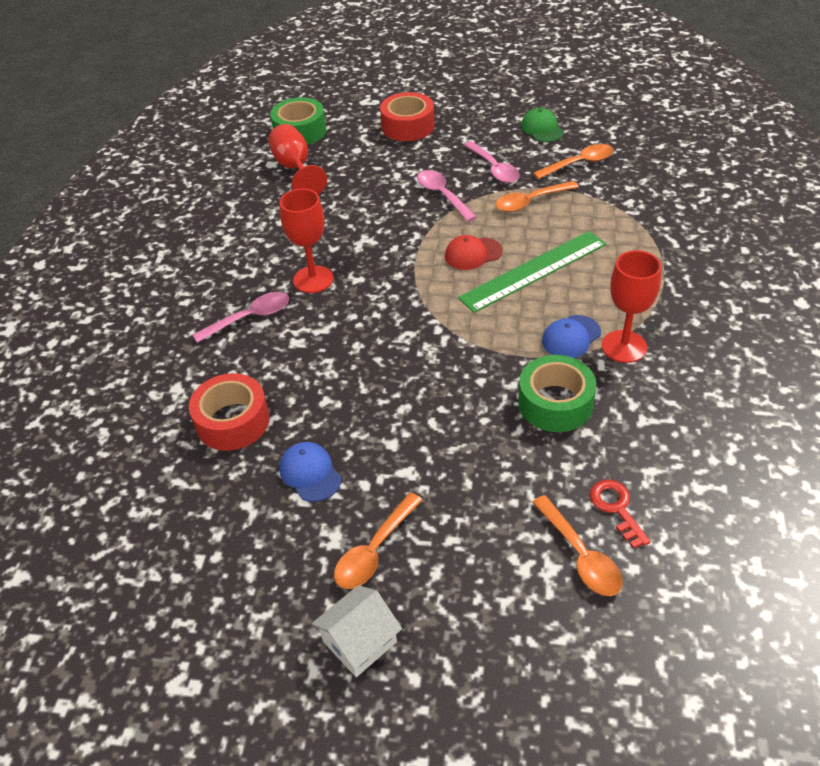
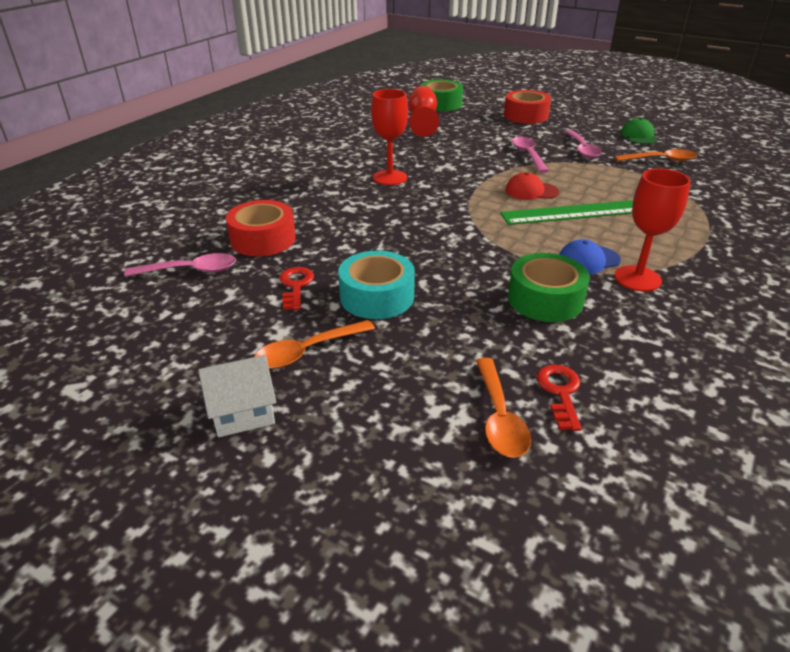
camera: 20 degrees right, 10 degrees down
pink spoon [193,292,289,343] -> pink spoon moved to [124,253,236,277]
blue cap [279,442,342,502] -> red key [279,267,314,310]
orange spoon [495,181,579,212] -> none
none -> turquoise tape [338,251,415,319]

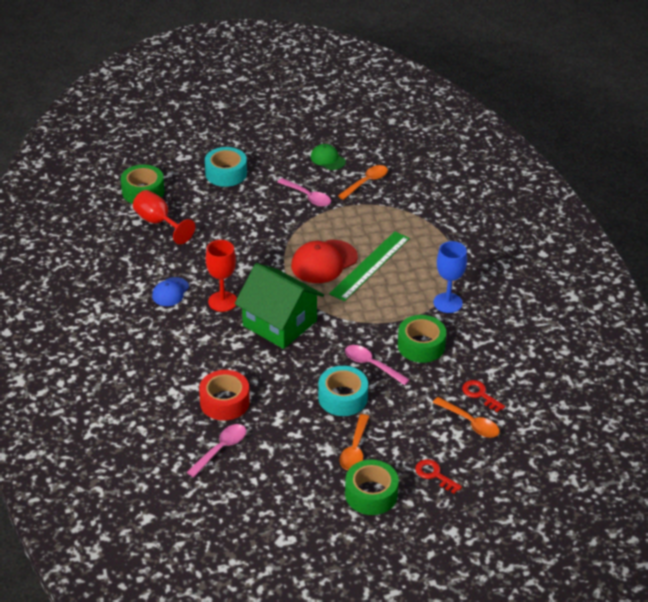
camera: 45 degrees left, 5 degrees up
white house [198,355,276,437] -> green tape [345,460,399,515]
red key [279,267,314,310] -> red key moved to [415,459,462,494]
red tape [504,90,551,124] -> turquoise tape [205,147,247,187]
red cap [505,172,559,200] -> red cap [291,240,358,283], size x1.70
pink spoon [512,136,549,173] -> pink spoon moved to [345,345,410,385]
blue cap [559,239,621,275] -> blue cap moved to [152,277,189,306]
red goblet [614,168,691,292] -> blue goblet [433,241,467,313]
none -> green house [235,263,324,349]

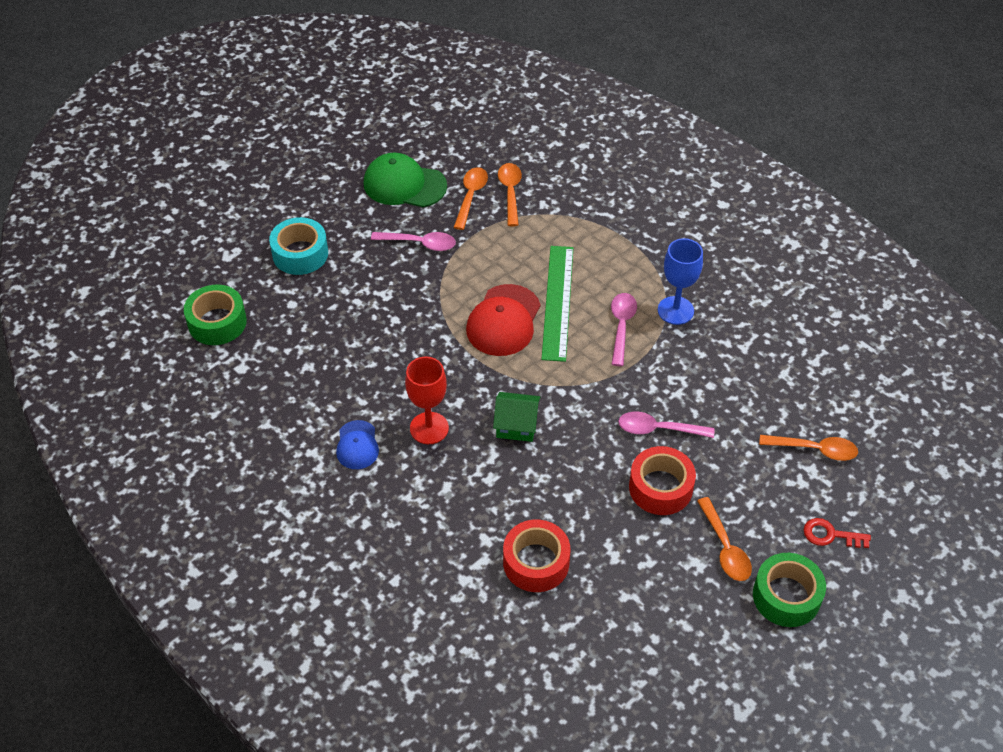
camera: 30 degrees left, 10 degrees up
red goblet [133,190,195,244] -> none
pink spoon [187,424,246,477] -> pink spoon moved to [611,293,637,366]
green house [235,263,324,349] -> green house [493,392,541,442], size x0.52
green cap [311,144,346,170] -> green cap [364,153,447,207], size x1.70
turquoise tape [318,366,368,416] -> red tape [629,446,696,515]
green tape [398,315,446,363] -> none
red key [462,380,505,413] -> none
none -> orange spoon [498,163,522,226]

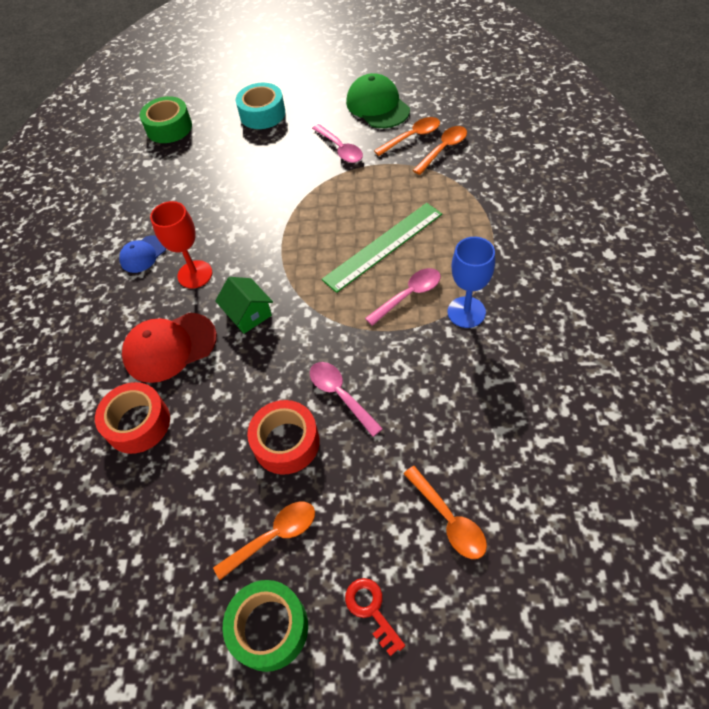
camera: 50 degrees right, 5 degrees up
red cap [466,284,541,356] -> red cap moved to [122,313,217,383]
orange spoon [697,497,752,581] -> orange spoon turned 150 degrees counterclockwise [213,502,315,580]

